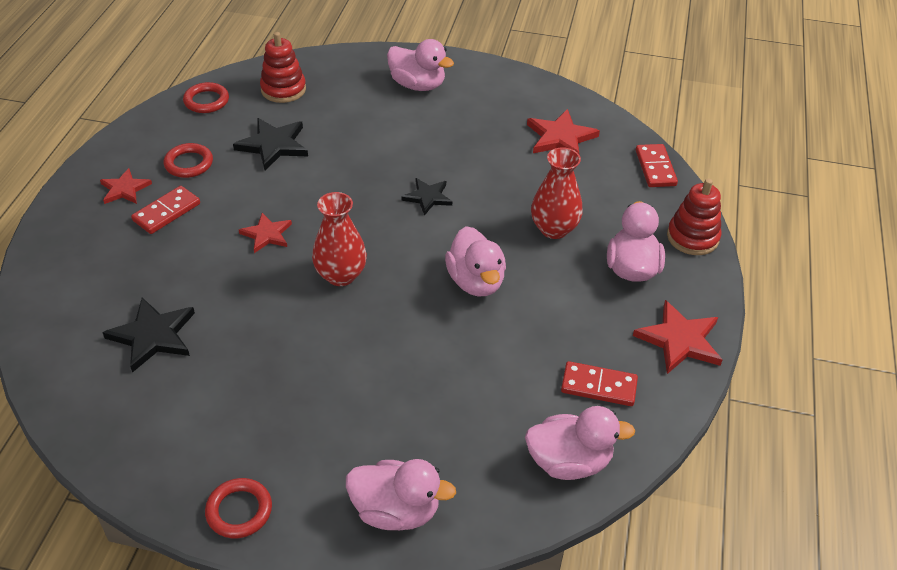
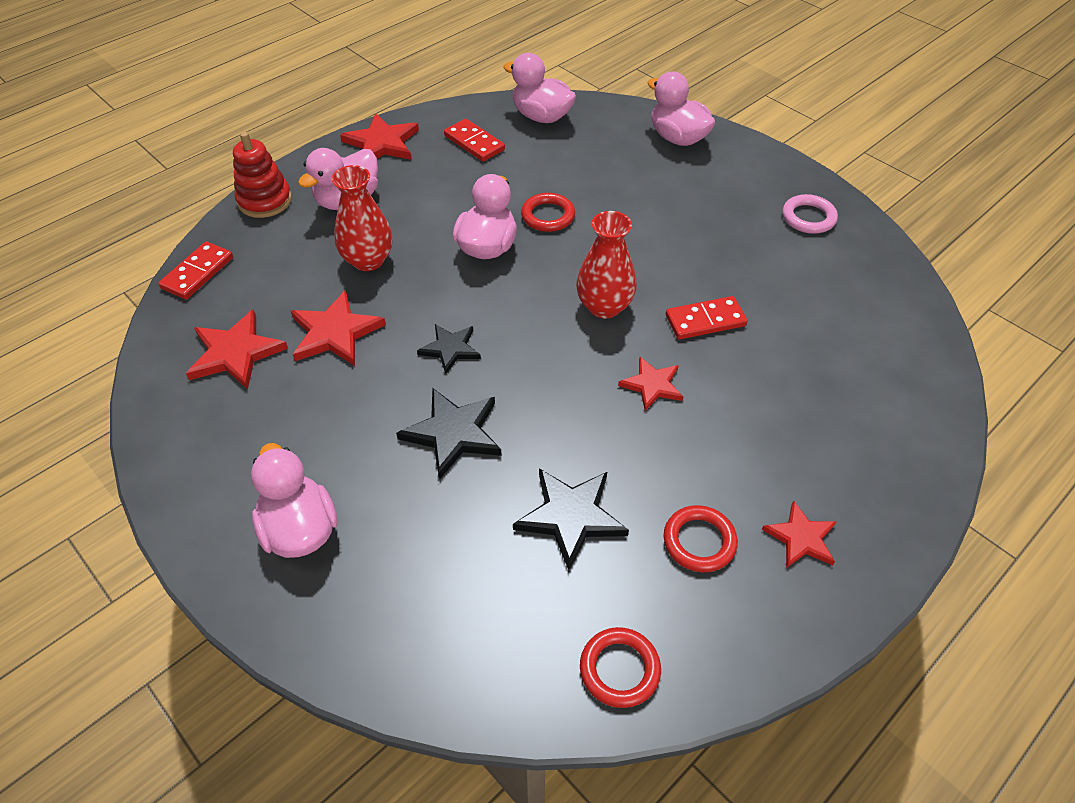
camera: 145 degrees left, 5 degrees up
black star [102,298,195,373] -> black star moved to [396,388,502,480]
red domino [131,186,200,234] -> red domino moved to [666,296,748,340]
red ring [205,478,272,538] -> red ring moved to [521,193,575,232]
red stacking toy [260,32,306,103] -> none
none -> red star [291,290,386,366]
none -> pink ring [782,194,838,234]

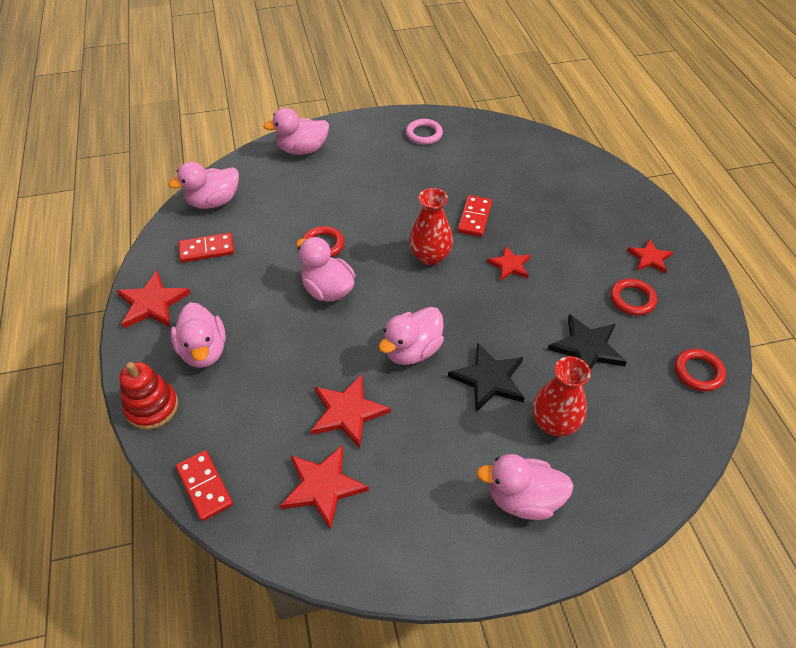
camera: 60 degrees left, 0 degrees up
red vase [332,165,393,271] -> red vase moved to [533,356,591,436]
black star [417,324,481,374] -> pink duck [379,307,444,365]

